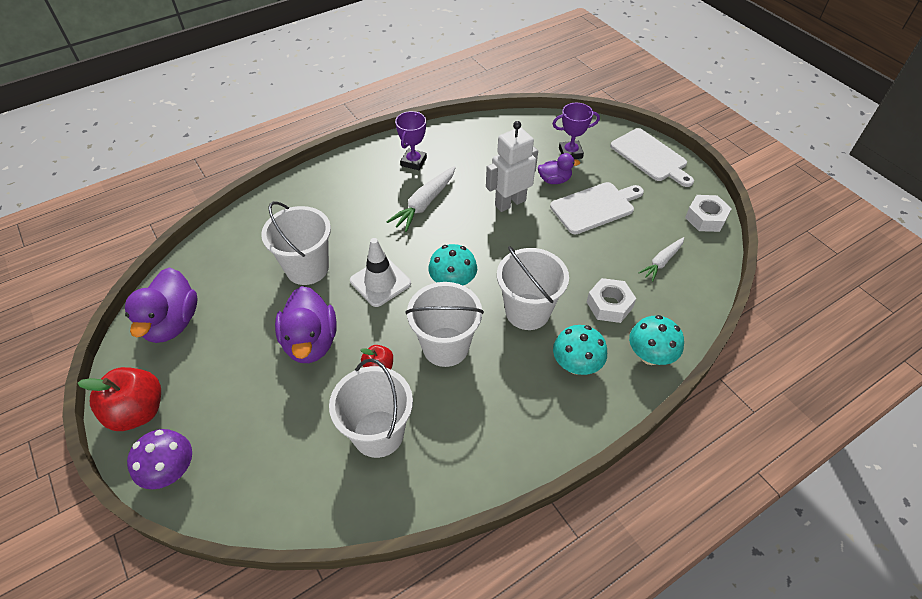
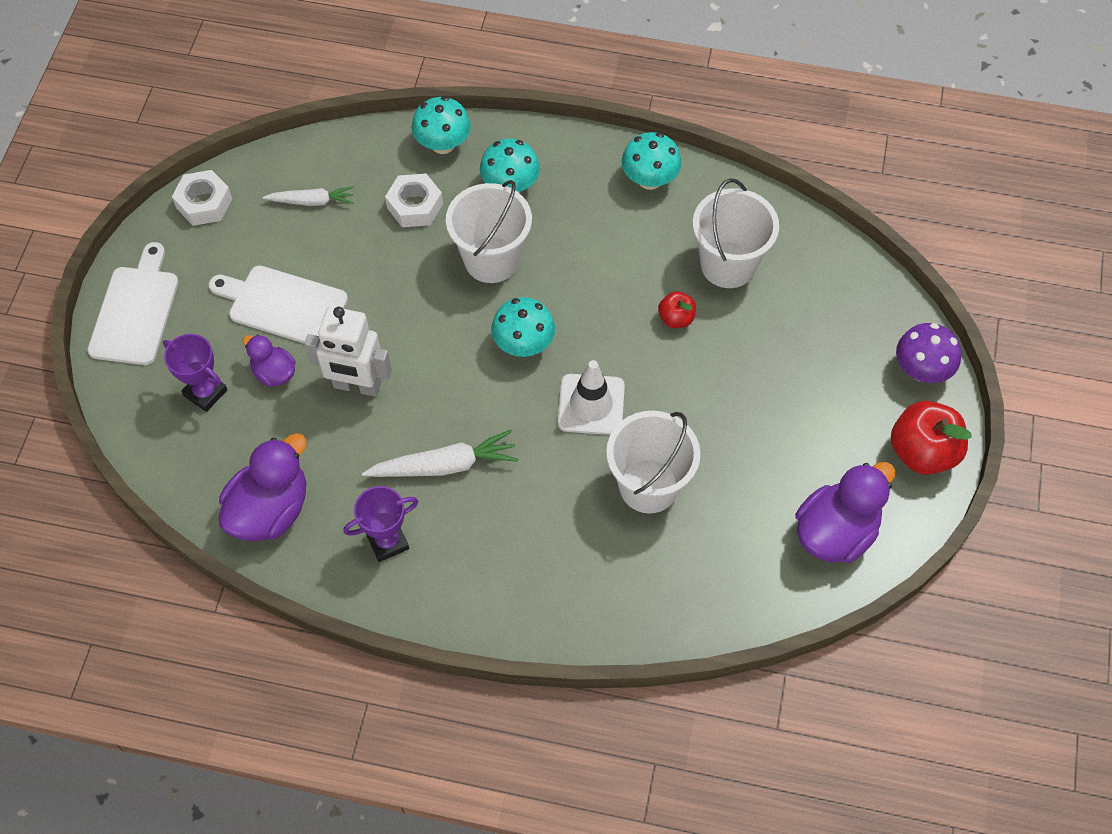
camera: 135 degrees left, 10 degrees up
purple duck [275,286,337,363] -> purple duck moved to [219,433,306,541]
white bucket [406,282,484,367] -> none
none -> turquoise mushroom [622,132,681,190]

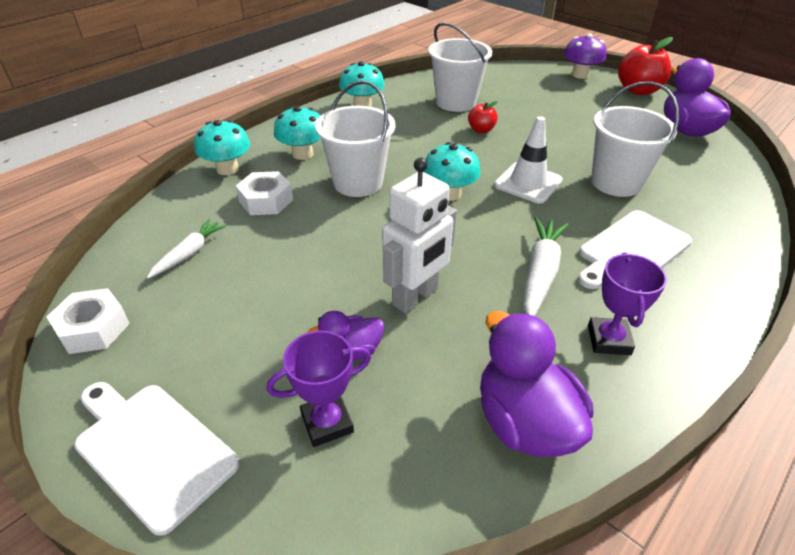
camera: 60 degrees left, 20 degrees down
white cutting board [209,266,348,343] -> white cutting board moved to [578,210,693,289]

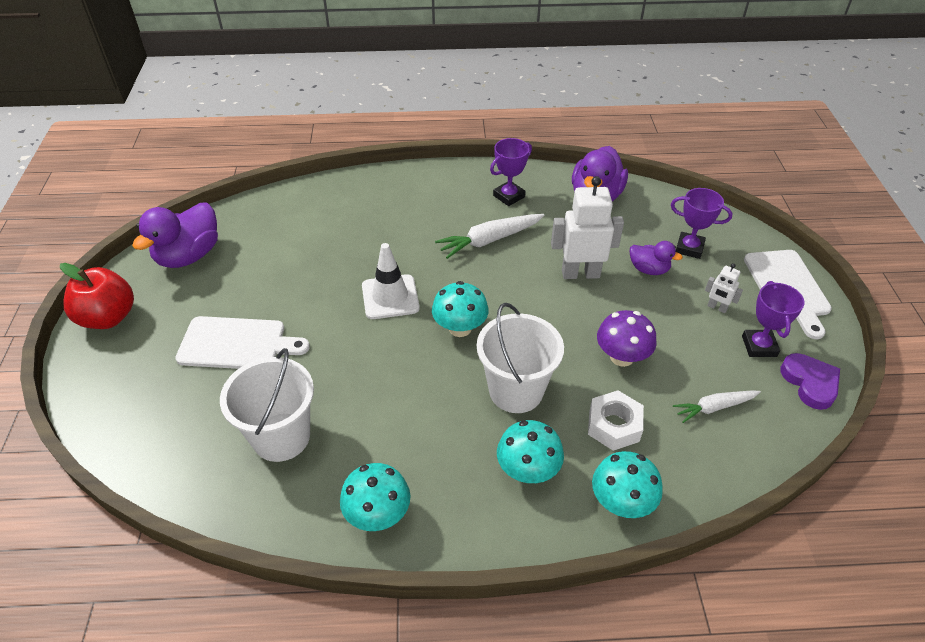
camera: 135 degrees left, 5 degrees up
white nut [46,288,130,354] -> purple heart [780,353,840,410]
red apple [468,101,498,133] -> none
purple mushroom [564,34,606,79] -> purple mushroom moved to [597,310,656,367]
white cutting board [578,210,693,289] -> white cutting board moved to [175,316,310,369]
white bucket [591,81,679,197] -> none
none -> white robot [705,263,743,313]
none -> purple trophy [742,281,805,357]

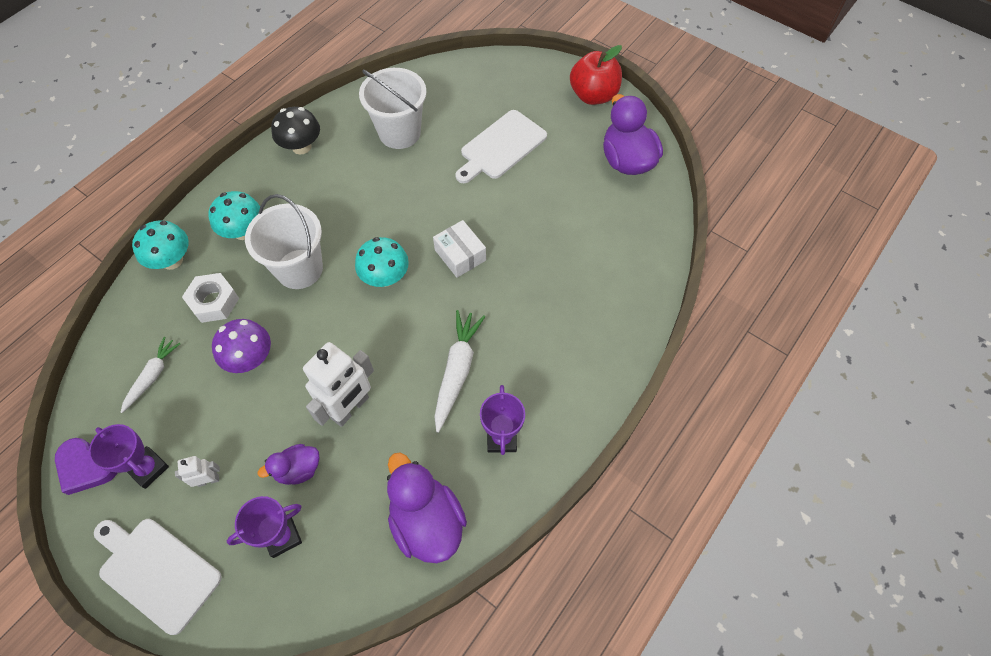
camera: 130 degrees right, 15 degrees up
turquoise mushroom [340,463,410,531] -> black mushroom [271,107,320,155]
white traffic cone [362,243,420,319] -> white box [433,220,486,278]

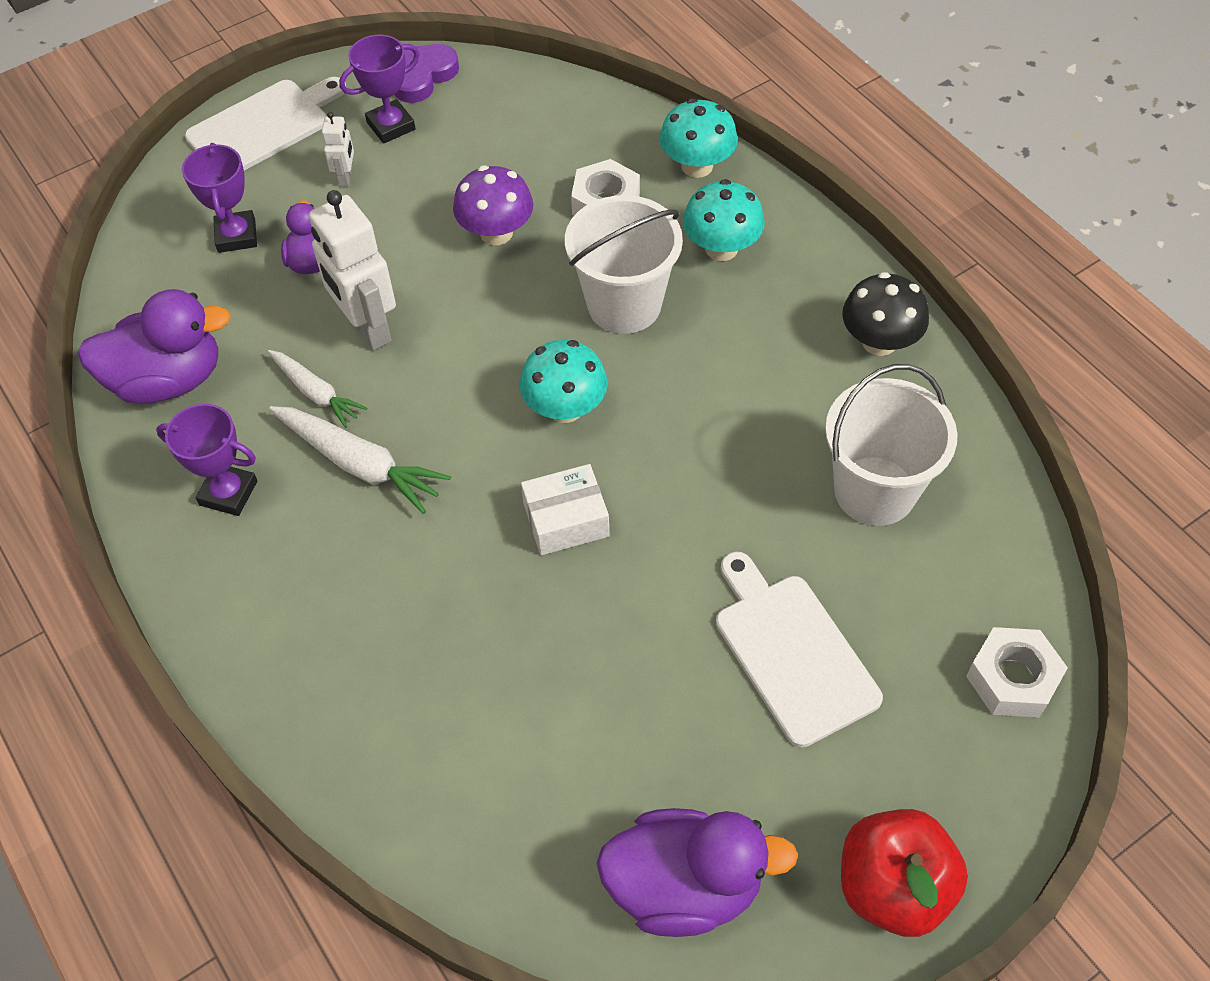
camera: 110 degrees right, 5 degrees down
white carrot [120,337,180,413] -> white carrot moved to [268,350,367,428]
none -> white nut [966,627,1068,718]

